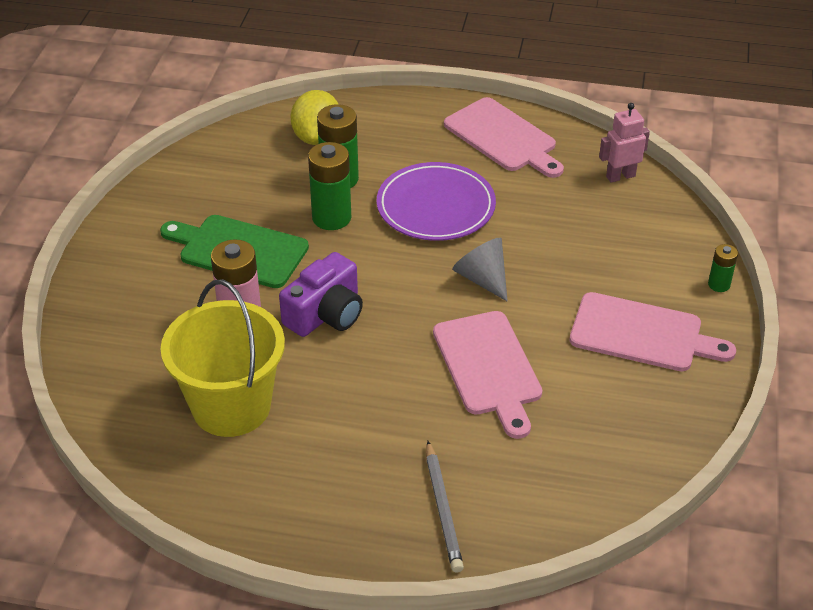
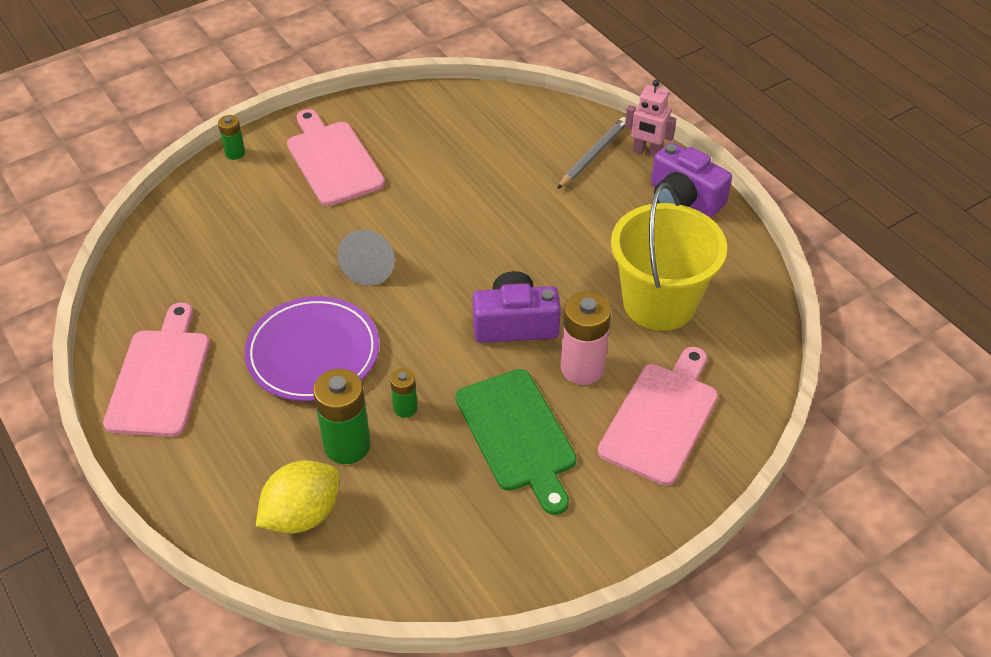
camera: 135 degrees left, 5 degrees up
green battery [308,142,351,230] -> green battery [390,368,418,418], size x0.53
pink cutting board [433,311,543,439] -> pink cutting board moved to [598,347,718,486]
pink robot [599,103,650,183] -> pink robot moved to [625,80,676,157]
none -> purple camera [651,142,732,217]

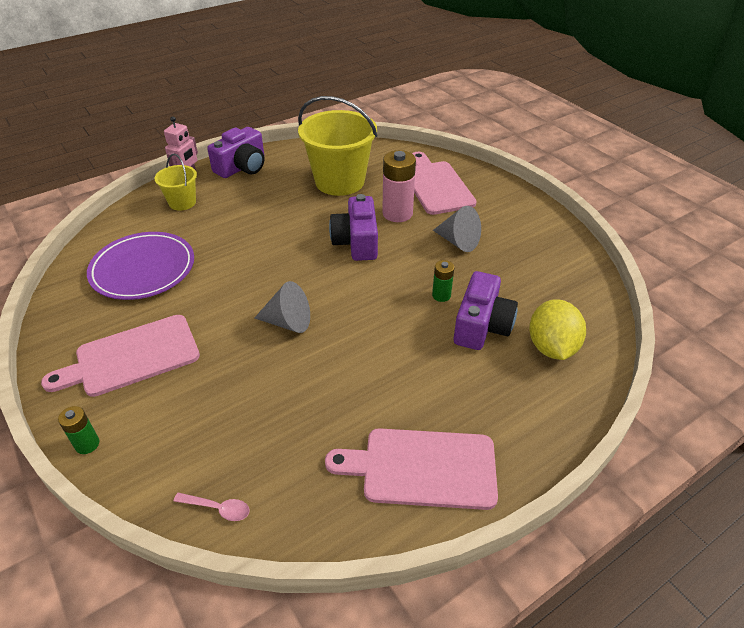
camera: 90 degrees left, 5 degrees down
purple plate [244,296,379,401] -> purple plate moved to [87,232,194,300]
yellow lemon [256,460,339,533] -> yellow lemon turned 45 degrees clockwise [529,299,586,360]
green battery [313,369,370,464] -> purple camera [454,271,518,350]
green cutting board [456,369,577,515] -> grey cone [433,206,481,252]
grey pencil [557,117,626,189] -> yellow bucket [155,154,197,211]
pink cutting board [598,347,718,486] -> pink cutting board turned 45 degrees clockwise [412,152,477,215]
none -> pink spoon [173,493,250,521]

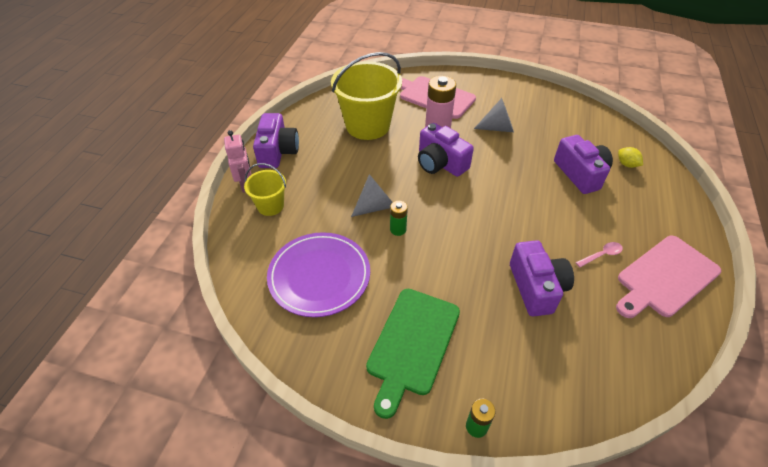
camera: 40 degrees left, 5 degrees up
pink cutting board [41,315,200,397] -> green cutting board [366,289,460,419]
pink spoon [173,493,250,521] -> pink spoon moved to [576,242,623,267]
grey cone [255,281,310,333] -> grey cone moved to [351,174,393,217]
green battery [432,260,454,302] -> green battery moved to [390,201,408,236]
yellow lemon [529,299,586,360] -> yellow lemon [618,147,643,168], size x0.51
none -> purple camera [510,240,574,317]

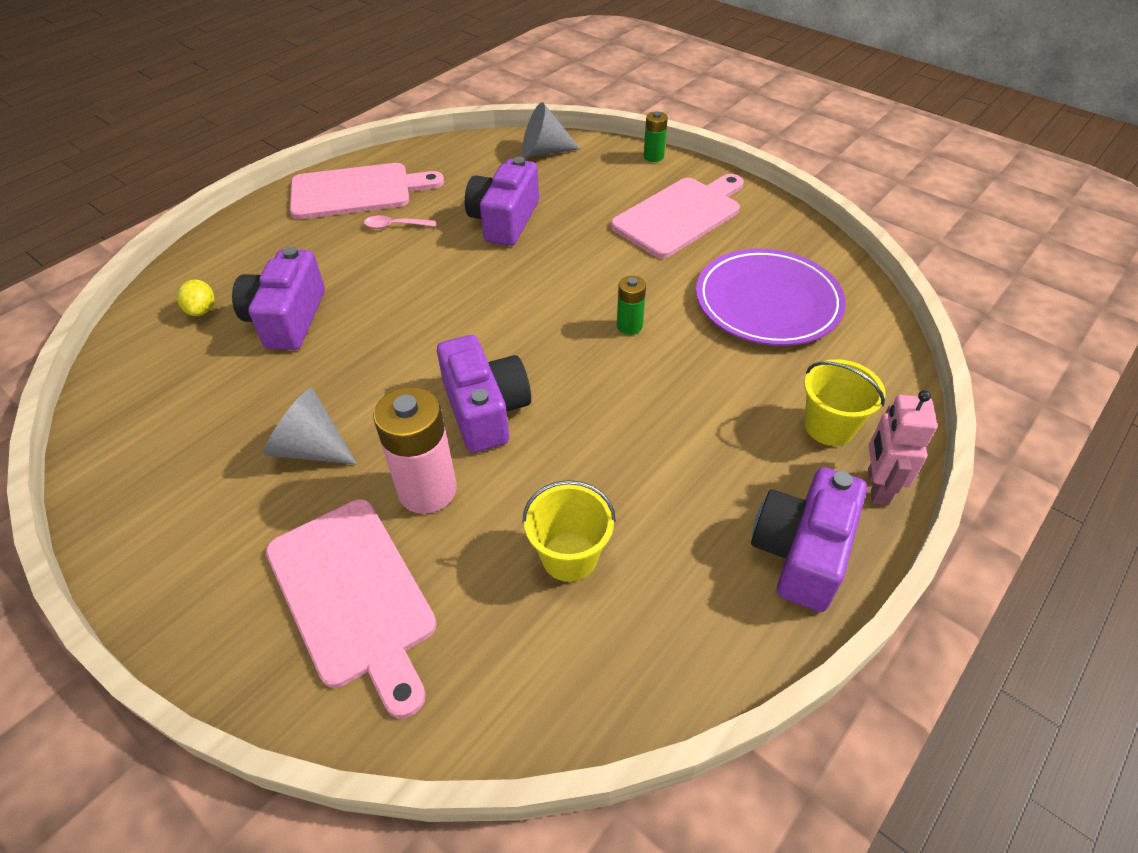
camera: 155 degrees left, 0 degrees up
yellow bucket [331,52,402,140] -> yellow bucket [522,480,616,582], size x0.52
grey cone [351,174,393,217] -> grey cone moved to [522,102,580,157]
green cutting board [366,289,460,419] -> pink cutting board [611,174,744,258]

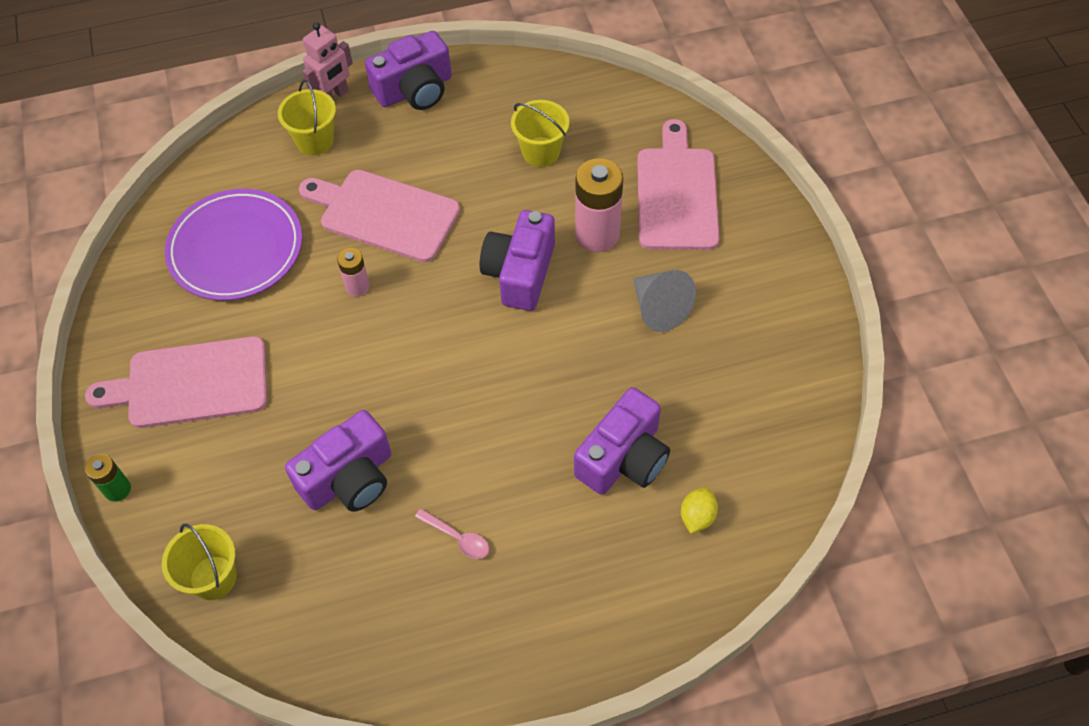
camera: 145 degrees left, 10 degrees up
pink cutting board [290,163,444,219] -> pink cutting board moved to [299,170,460,262]
grey cone [522,102,580,157] -> yellow bucket [162,523,237,600]
green battery [617,276,646,335] -> pink battery [337,248,370,296]

